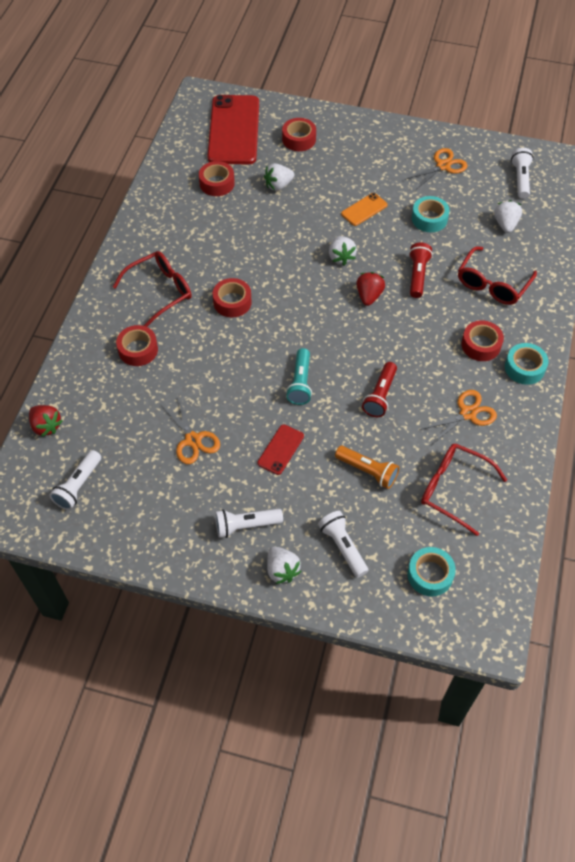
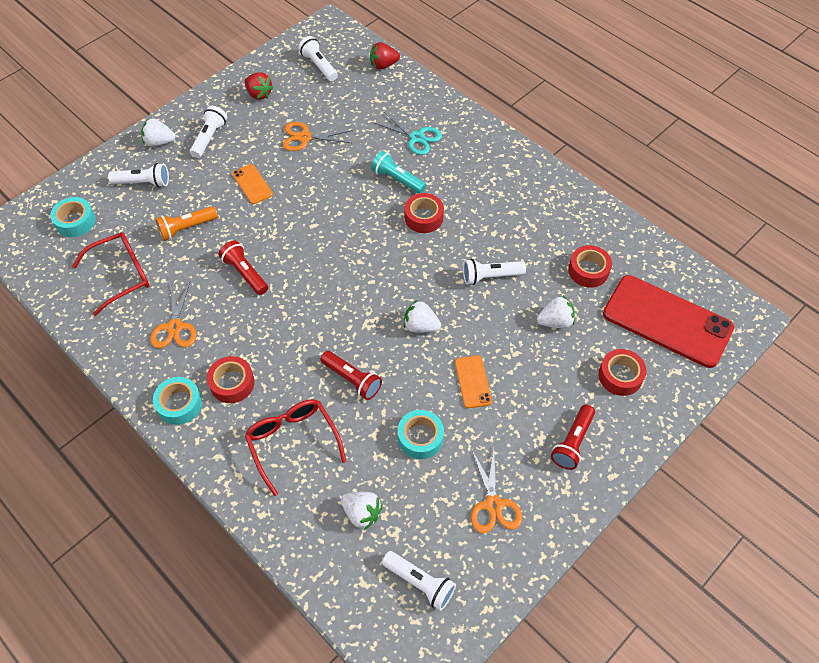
camera: 120 degrees right, 0 degrees up
red glasses [113,251,192,327] -> none
red tape [116,325,158,366] -> turquoise scissors [375,112,442,155]
red phone [258,424,304,475] -> orange phone [232,164,273,204]
white strawberry [264,163,294,191] -> white strawberry turned 75 degrees clockwise [537,296,575,328]
turquoise flashlight [286,348,312,405] -> turquoise flashlight moved to [371,151,426,194]
red strawberry [356,272,385,306] -> red strawberry moved to [245,72,274,100]
none -> white flashlight [463,259,526,285]
none -> red flashlight [551,405,595,470]

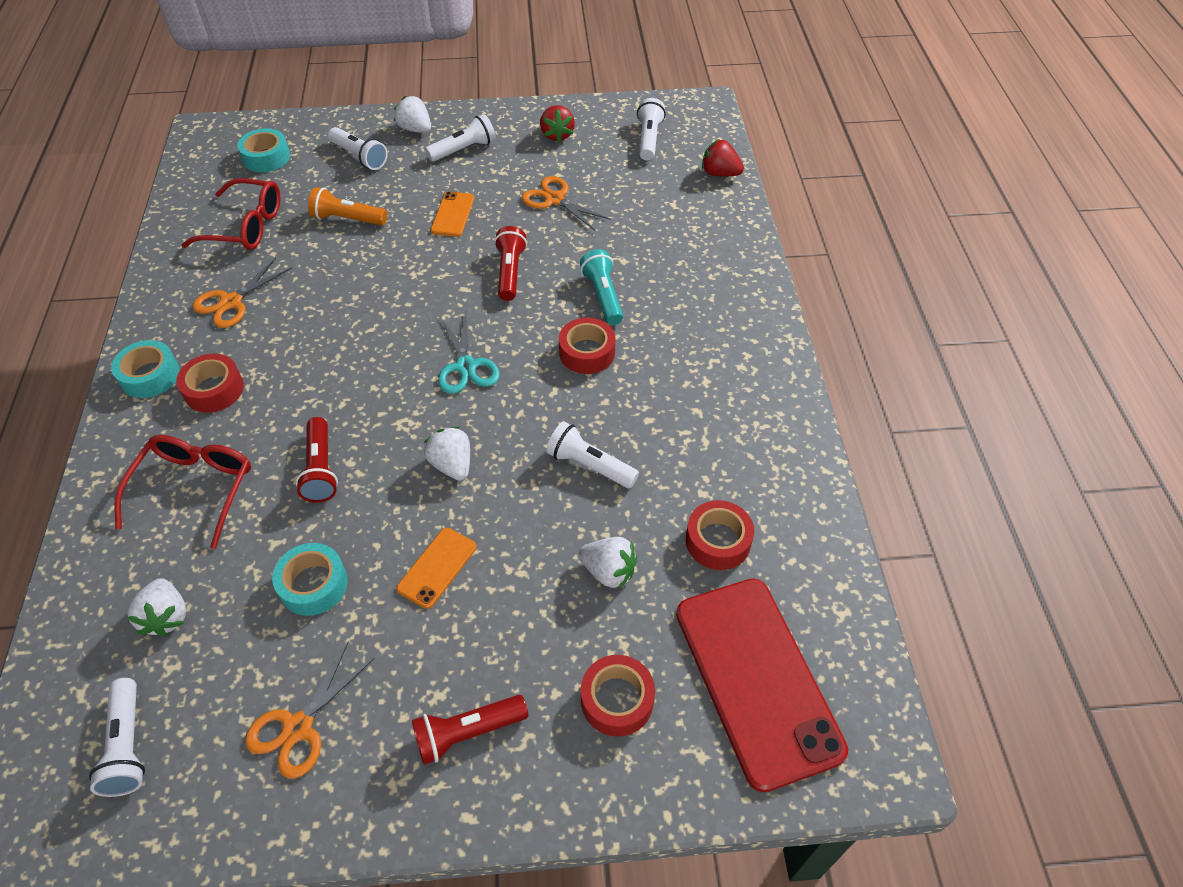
camera: 40 degrees right, 5 degrees down
red flashlight [219,240,268,295] -> red flashlight moved to [494,226,527,301]
turquoise scissors [375,112,442,155] -> turquoise scissors moved to [438,313,500,394]

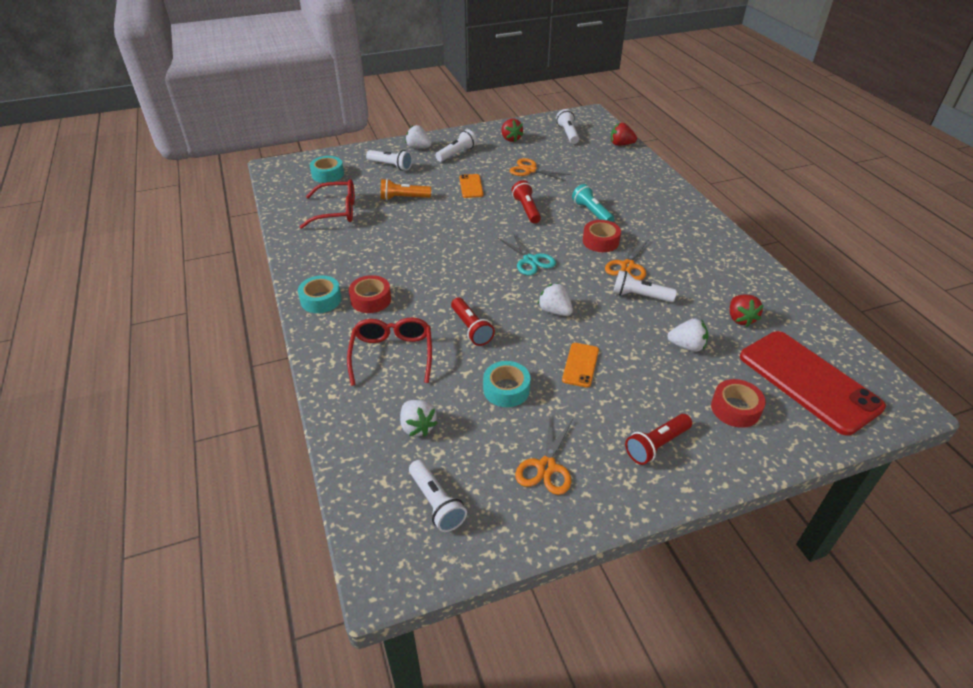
camera: 15 degrees left, 10 degrees down
orange scissors [192,258,292,328] -> orange scissors moved to [605,239,648,281]
red tape [686,500,754,570] -> red strawberry [730,295,764,327]

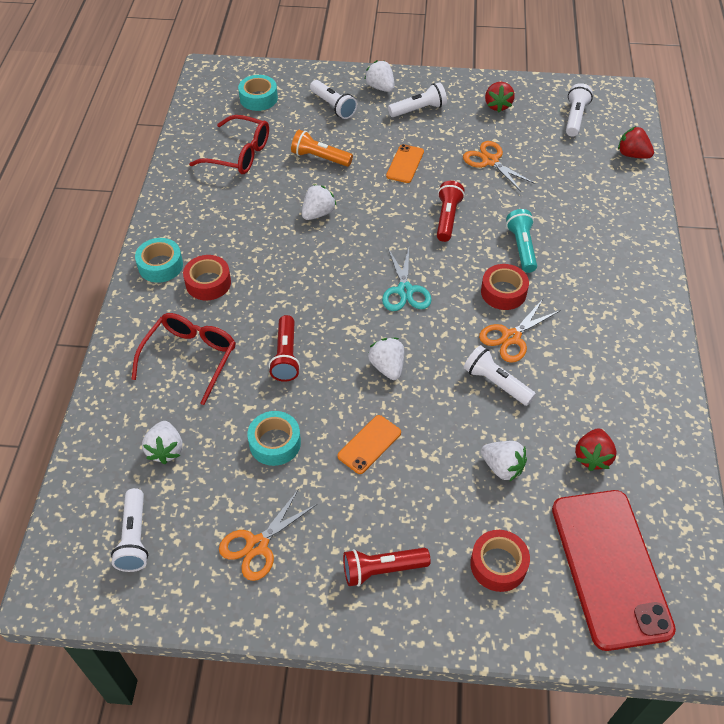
camera: 25 degrees right, 10 degrees up
none -> white strawberry [302,184,337,220]

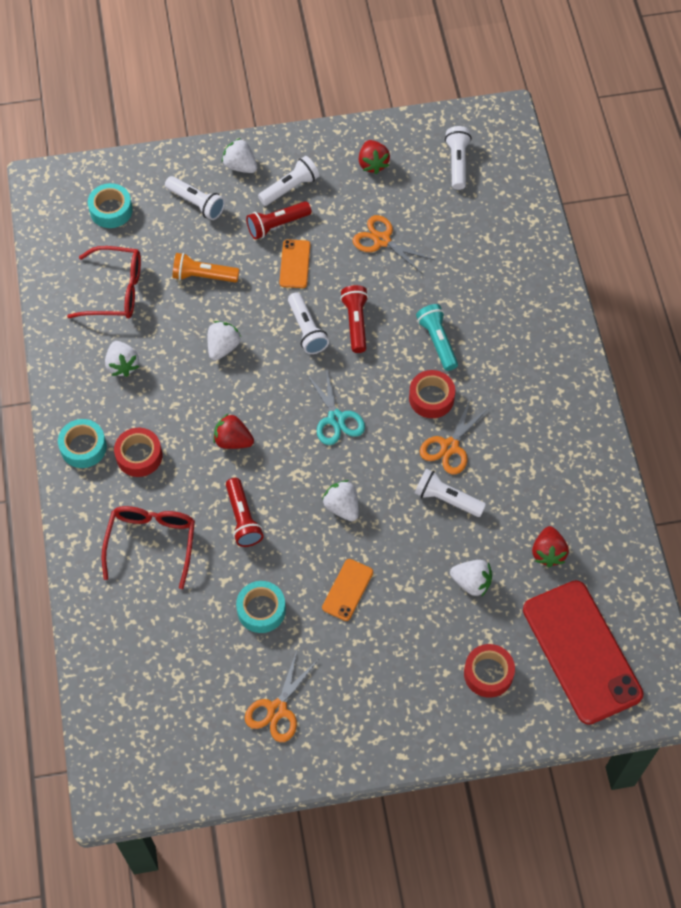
camera: 15 degrees left, 10 degrees up
white flashlight [111,488,148,572] -> white flashlight moved to [288,292,329,354]
white strawberry [142,421,183,464] -> white strawberry moved to [105,341,139,377]
red flashlight [343,548,431,586] -> red flashlight moved to [246,201,311,240]
red strawberry [618,126,654,159] -> red strawberry moved to [213,414,254,449]

